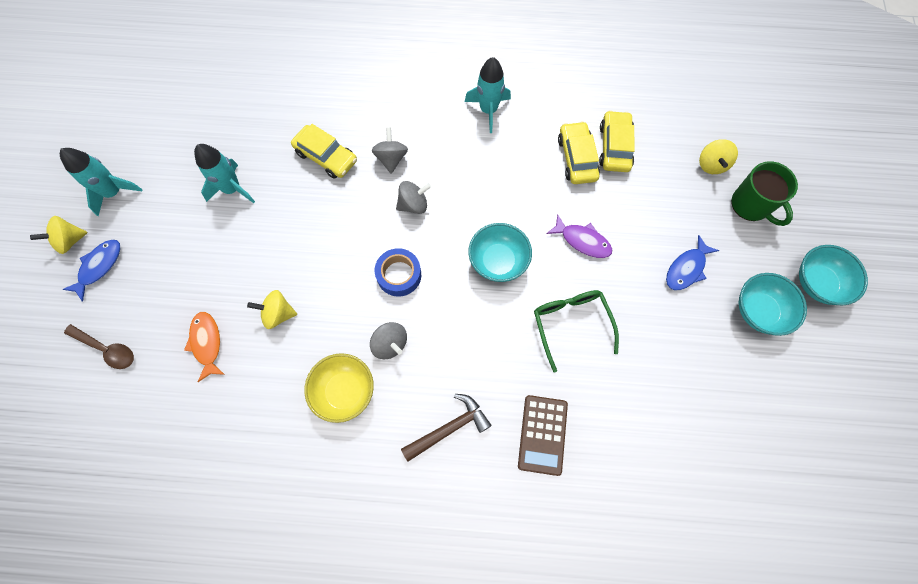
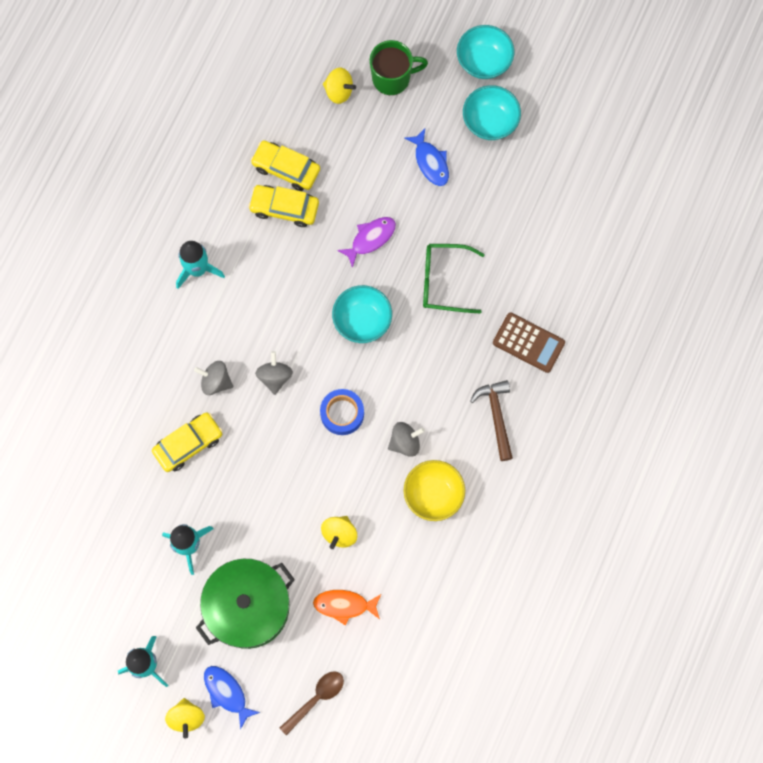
camera: 70 degrees left, 5 degrees up
none -> green pot [196,559,295,649]

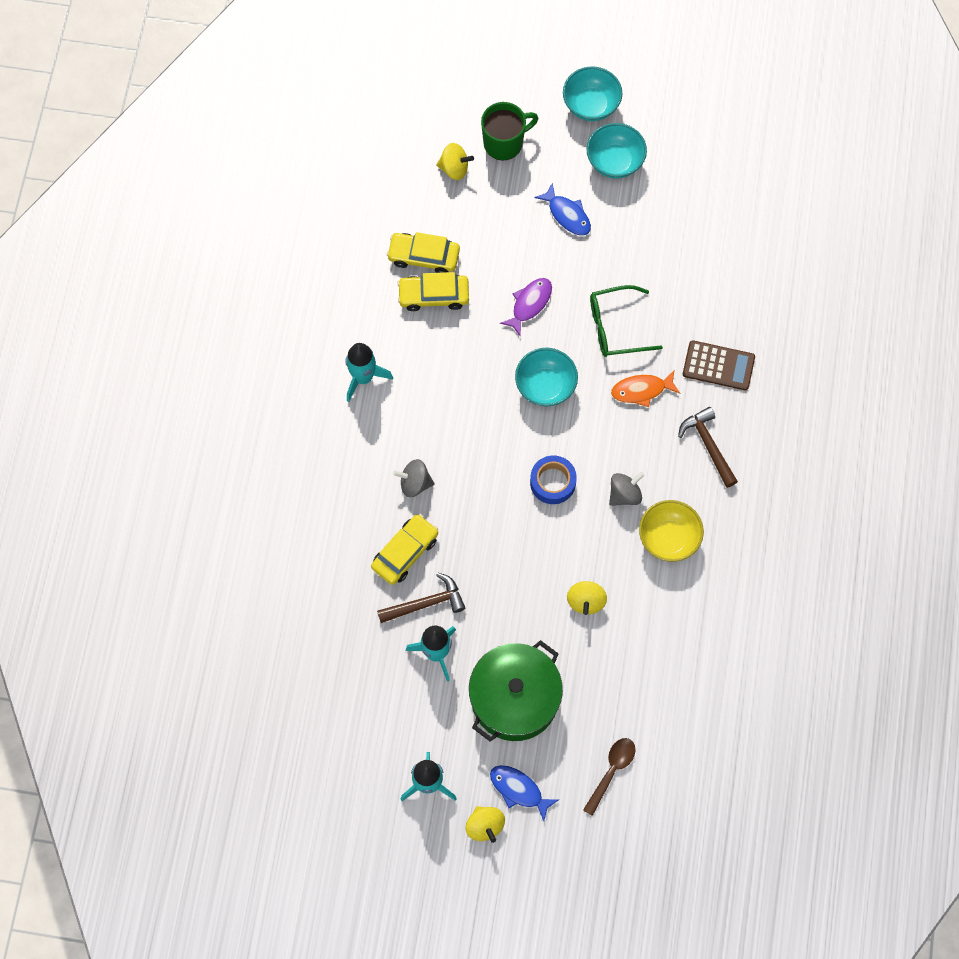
camera: 15 degrees left, 5 degrees down
grey spinning top [255,351,293,395] -> none
orange fish [313,590,381,625] -> orange fish moved to [611,371,680,407]
none -> brown hammer [377,573,465,623]

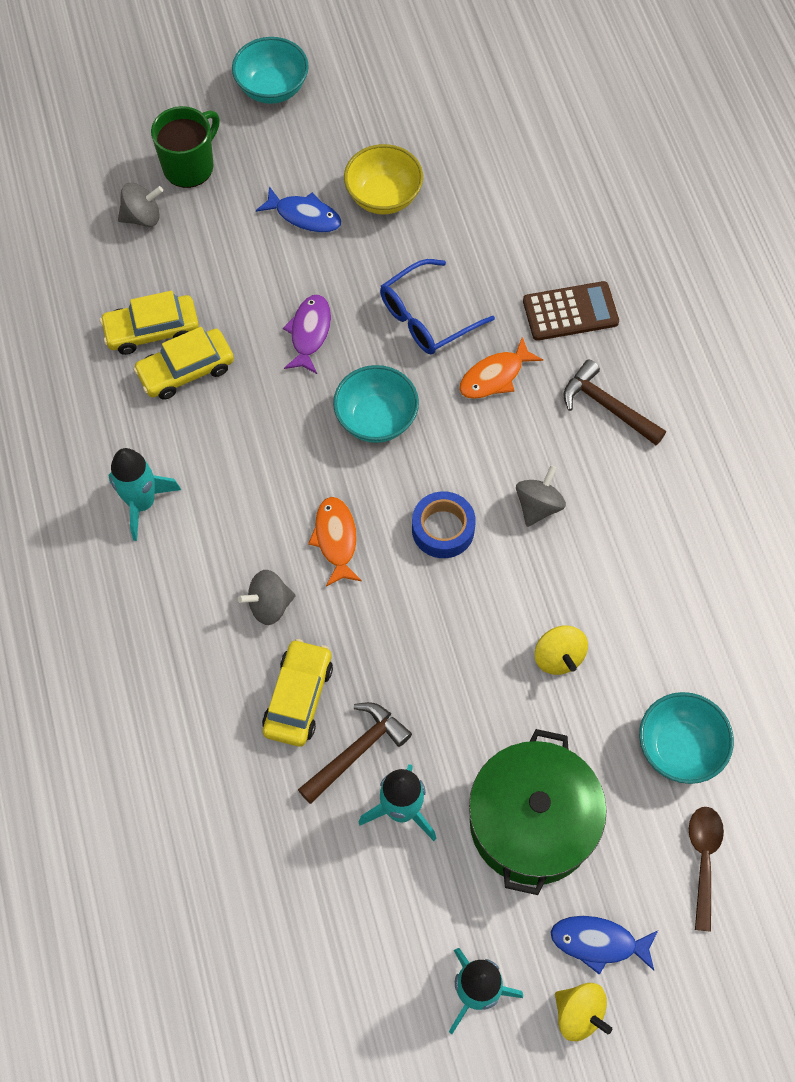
camera: 25 degrees left, 5 degrees down
yellow spinning top [436,143,474,180] -> grey spinning top [118,182,163,227]
turquoise bowl [586,123,647,179] -> turquoise bowl moved to [639,692,734,784]
green glasses [590,285,663,357] -> blue glasses [380,259,495,355]
yellow bowl [639,500,704,562] -> yellow bowl moved to [344,144,423,214]
none -> orange fish [308,497,362,586]

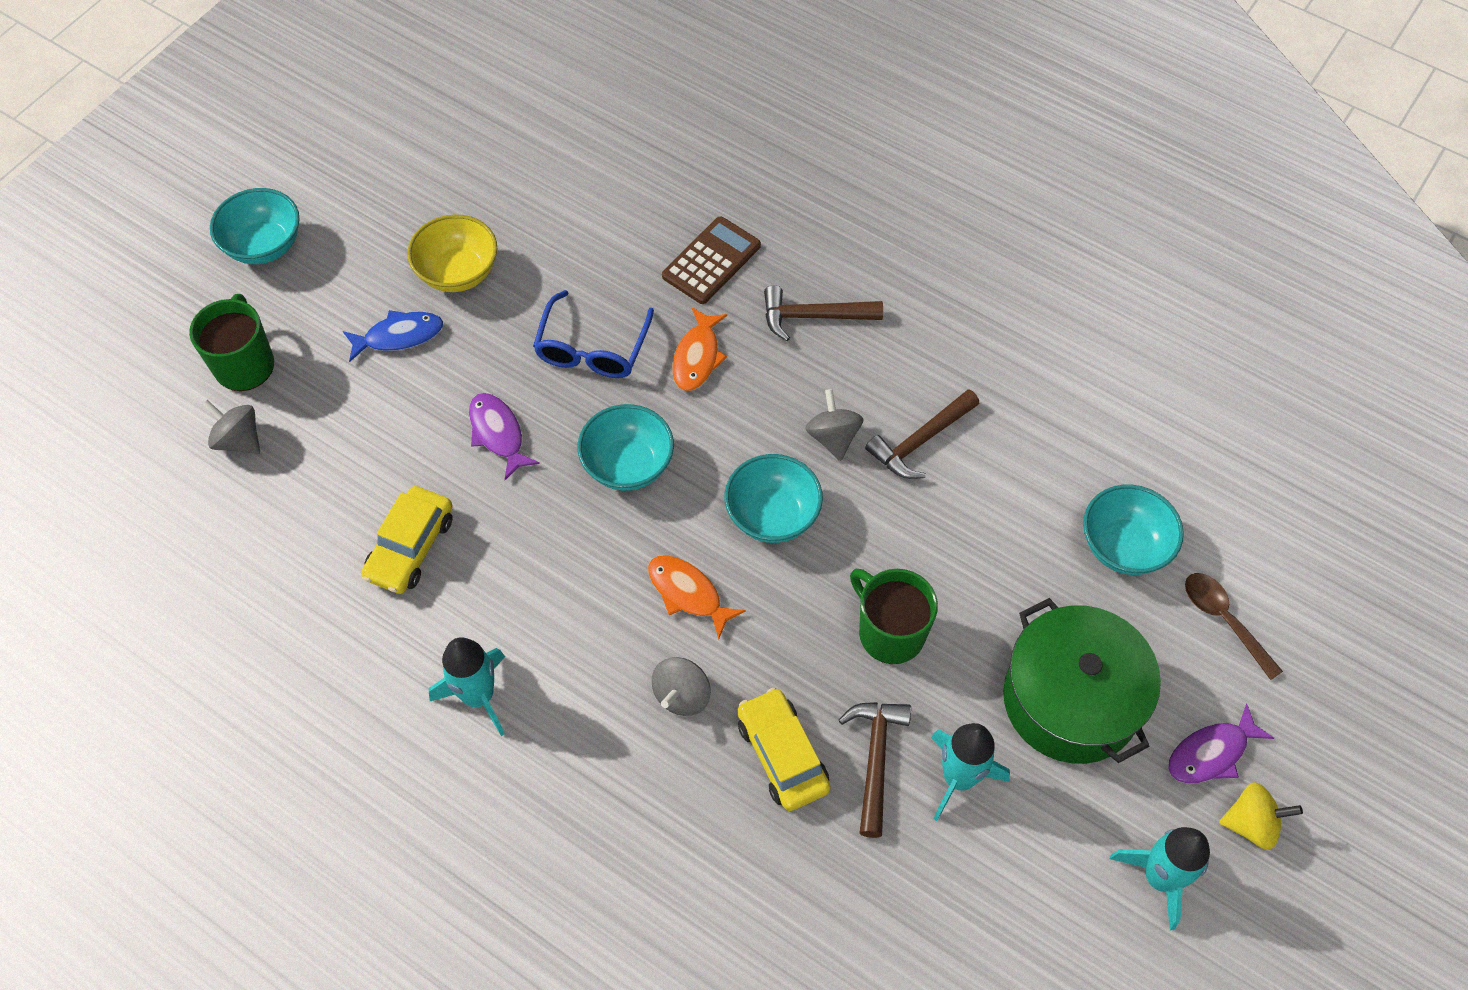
camera: 40 degrees left, 5 degrees down
yellow car [100,291,199,355] -> none
grey spinning top [118,182,163,227] -> grey spinning top turned 90 degrees counterclockwise [202,400,260,454]
blue tape [412,491,476,558] -> turquoise bowl [724,454,823,543]
yellow spinning top [535,625,588,675] -> none
blue fish [551,916,658,975] -> purple fish [1168,704,1274,783]
none -> green mug [850,569,938,664]
none -> brown hammer [865,389,980,479]

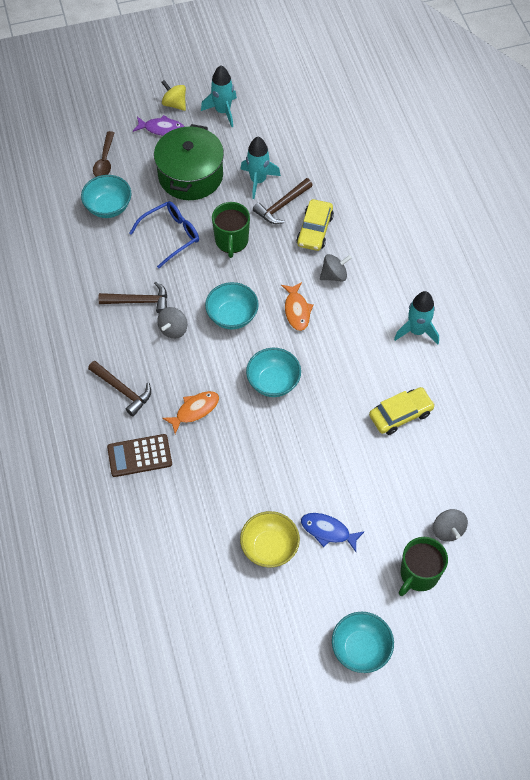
camera: 140 degrees left, 0 degrees up
purple fish [469,393,540,480] -> none
blue glasses [533,290,654,378] -> blue glasses moved to [129,201,199,268]

